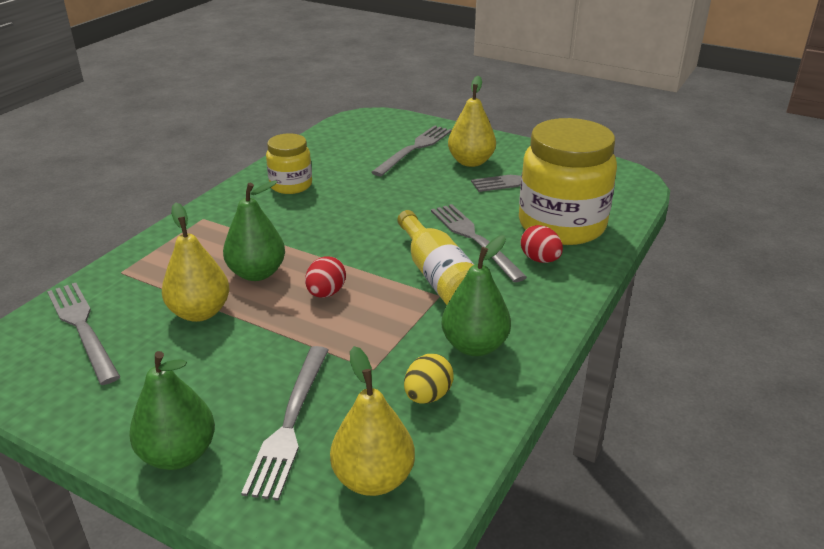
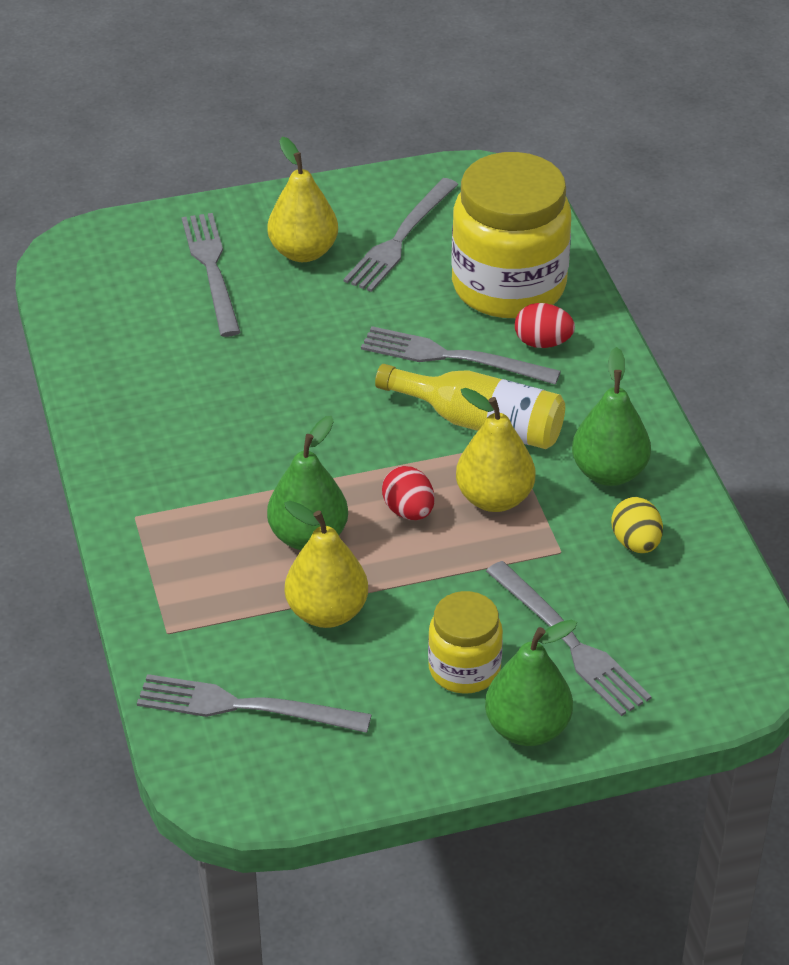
camera: 45 degrees left, 10 degrees up
yellow jar [266,133,312,194] -> yellow jar moved to [428,591,503,694]
yellow pear [330,346,415,496] -> yellow pear moved to [456,388,535,512]

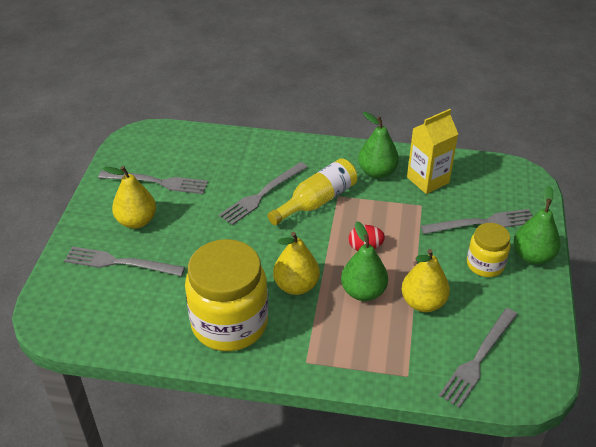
camera: 65 degrees left, 0 degrees up
grey fork [343,178,458,292] -> grey fork turned 45 degrees counterclockwise [98,171,208,194]
yellow jar [451,152,571,318] -> yellow jar moved to [185,239,268,351]
yellow pear [456,388,535,512] -> yellow pear moved to [273,232,320,295]
red egg [515,303,575,348] -> none
yellow egg [611,497,663,553] -> yellow carton [407,109,458,194]

